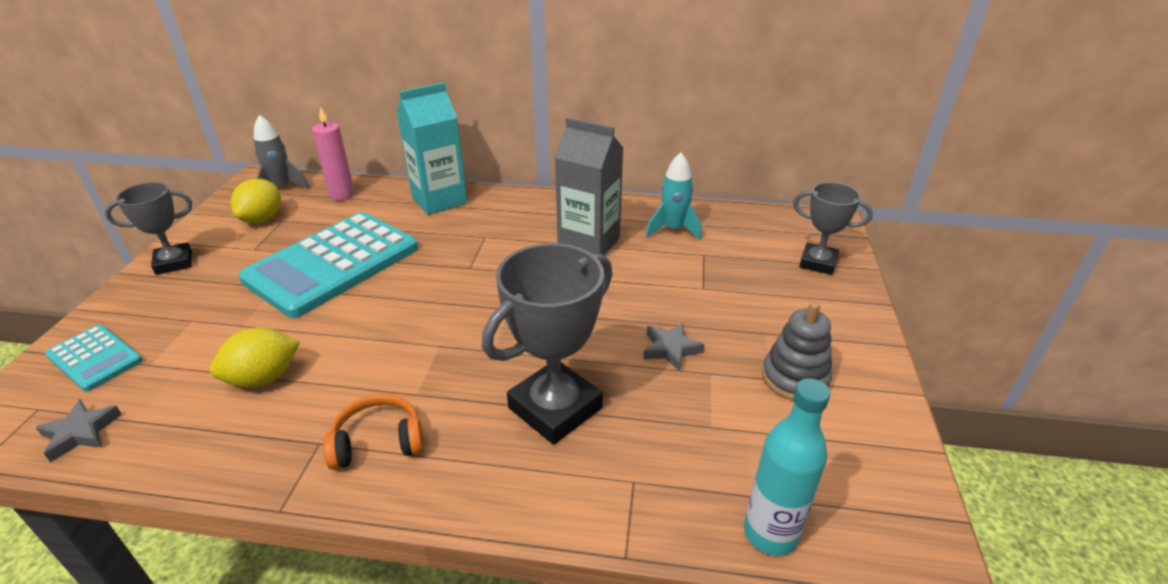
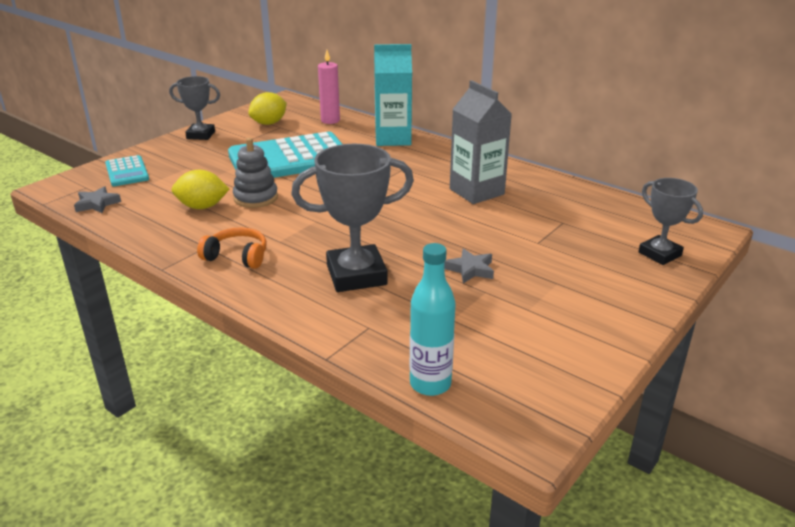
camera: 30 degrees right, 5 degrees down
grey rocket [253,115,310,189] -> none
turquoise rocket [646,152,701,240] -> none
grey stacking toy [762,302,832,401] -> grey stacking toy moved to [233,138,278,208]

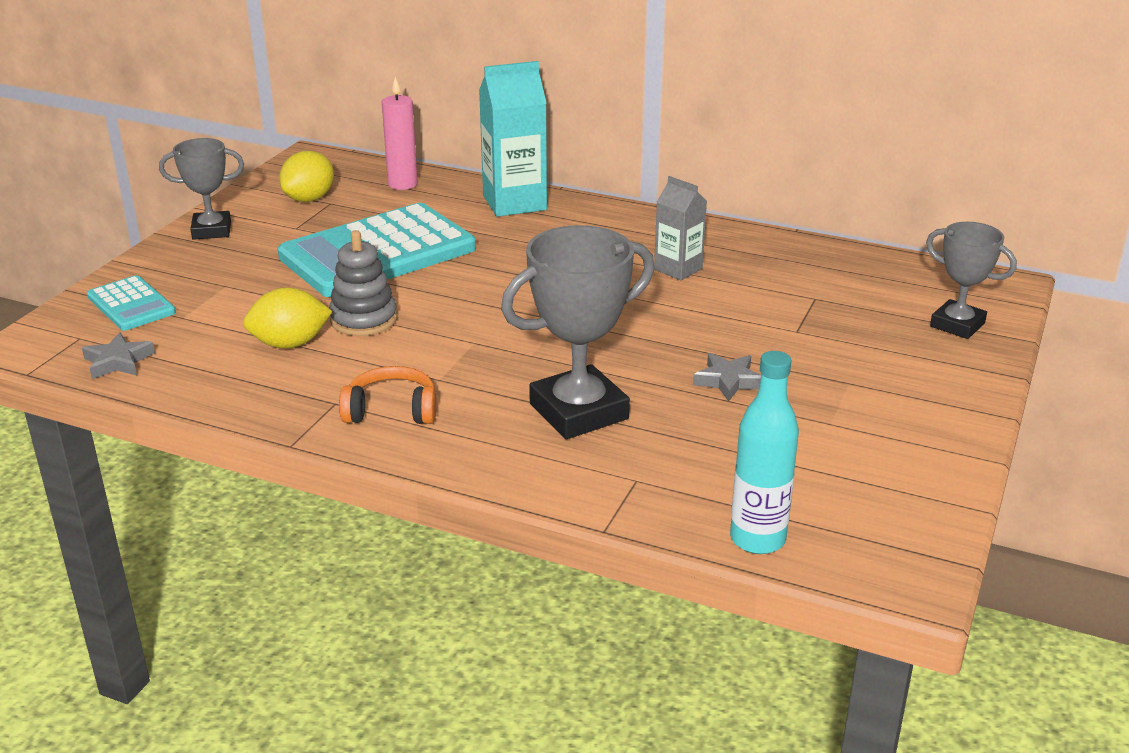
camera: 15 degrees left, 0 degrees up
grey carton [450,80,512,204] -> grey carton [654,176,707,281], size x0.61

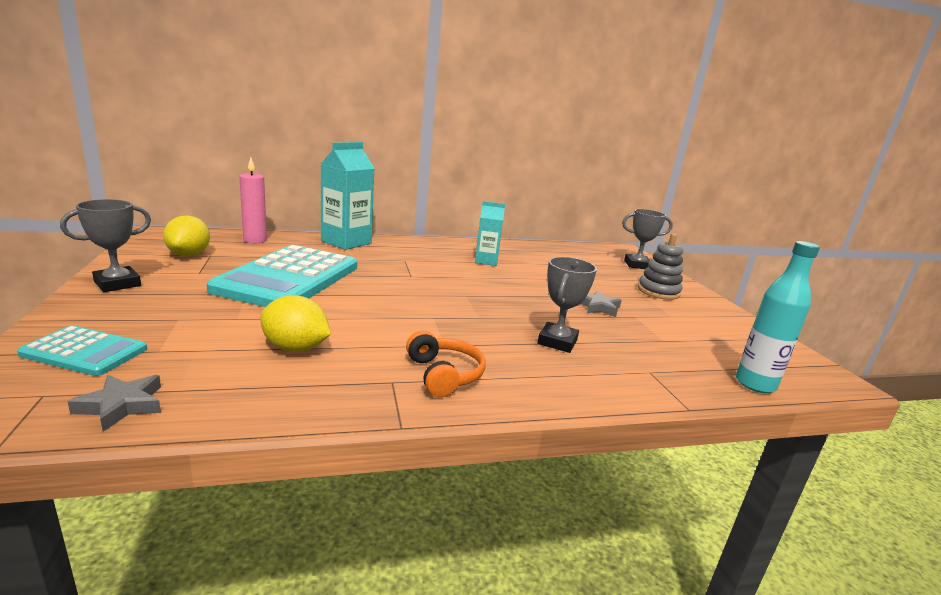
camera: 40 degrees left, 10 degrees down
yellow lemon [243,287,333,349] -> yellow lemon turned 75 degrees clockwise [260,295,331,352]
grey stacking toy [329,230,397,336] -> grey stacking toy moved to [638,233,683,300]
orange headphones [339,366,437,424] -> orange headphones turned 105 degrees clockwise [406,331,486,397]
grey trophy [501,225,655,439] -> grey trophy [538,257,597,353], size x0.62
grey carton [654,176,707,281] -> turquoise carton [475,201,505,266]

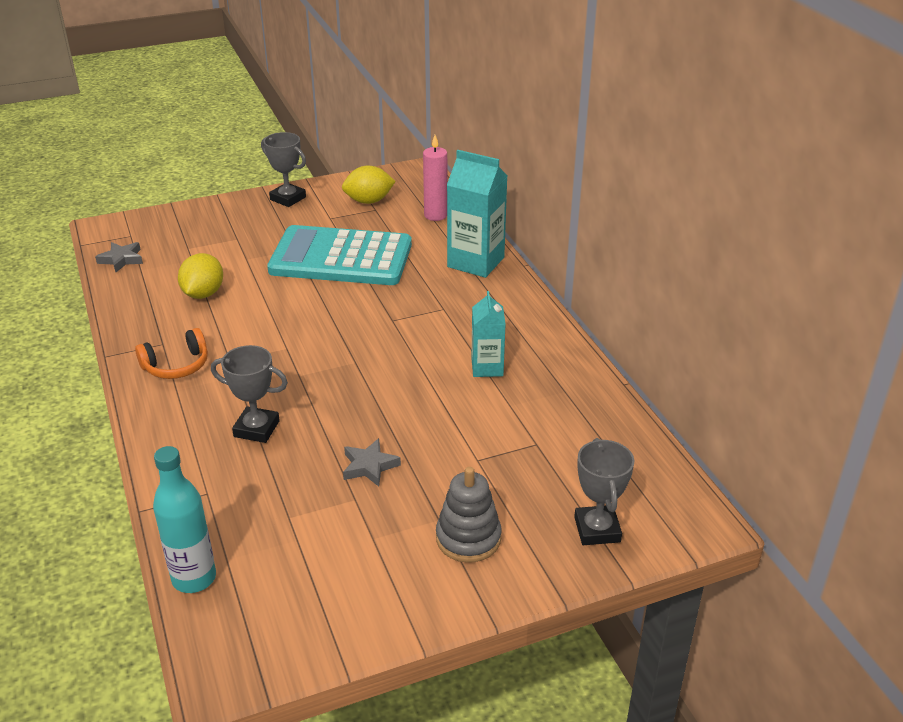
camera: 85 degrees right, 15 degrees up
turquoise calculator [17,325,147,376] -> none

